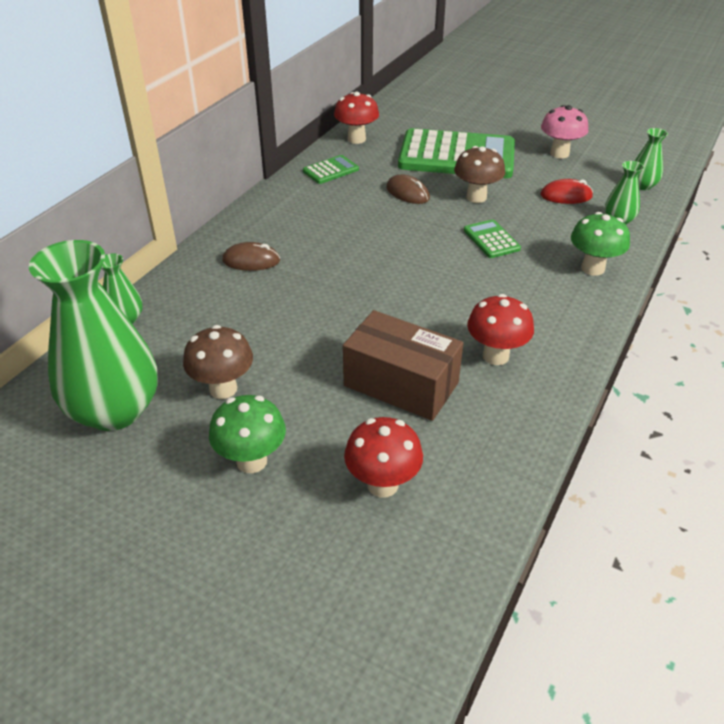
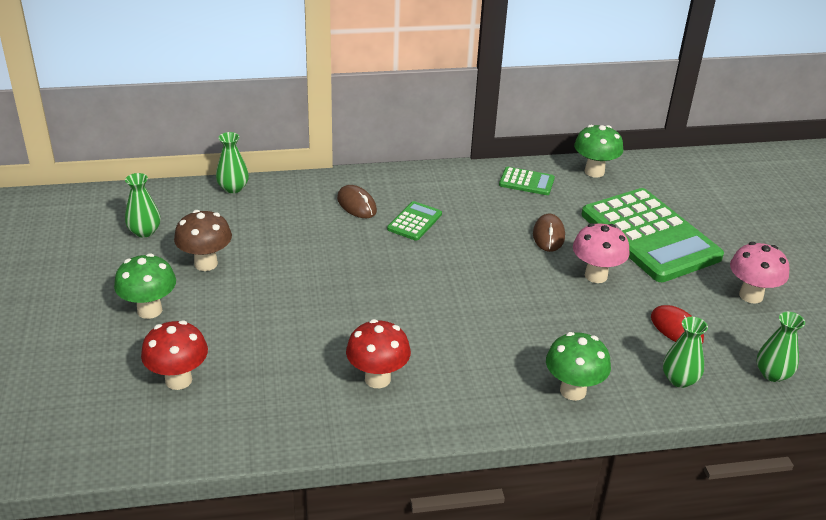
camera: 50 degrees right, 5 degrees down
green vase [29,240,158,431] -> green vase [125,173,160,237], size x0.44
red mushroom [334,92,379,144] -> green mushroom [574,125,623,178]
brown box [343,310,463,421] -> none
brown mushroom [454,146,505,203] -> pink mushroom [573,223,630,283]
green calculator [464,219,521,258] -> green calculator moved to [387,201,442,241]

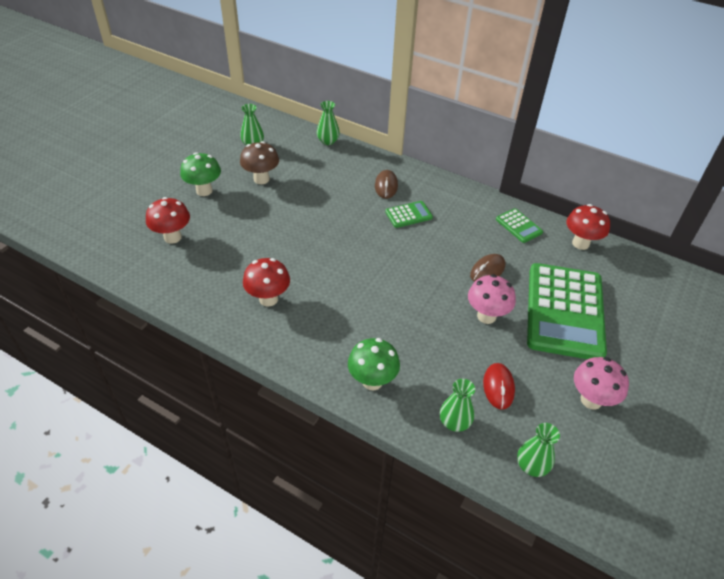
camera: 40 degrees right, 10 degrees up
green mushroom [574,125,623,178] -> red mushroom [566,204,610,250]

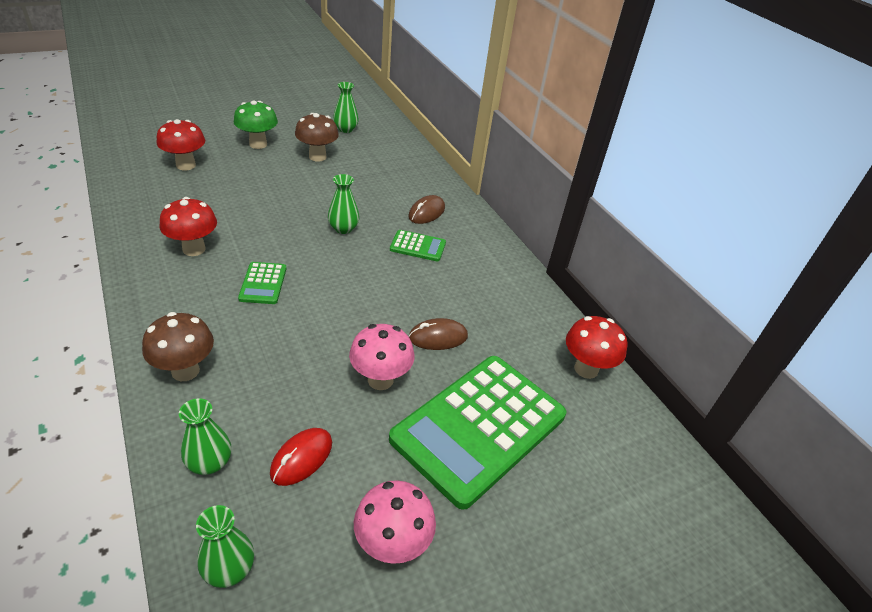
camera: 30 degrees right, 5 degrees down
green vase [317,101,340,145] -> green vase moved to [328,174,359,234]
green mushroom [348,338,400,390] -> brown mushroom [142,312,214,381]
green calculator [496,208,543,243] -> green calculator moved to [238,262,286,304]

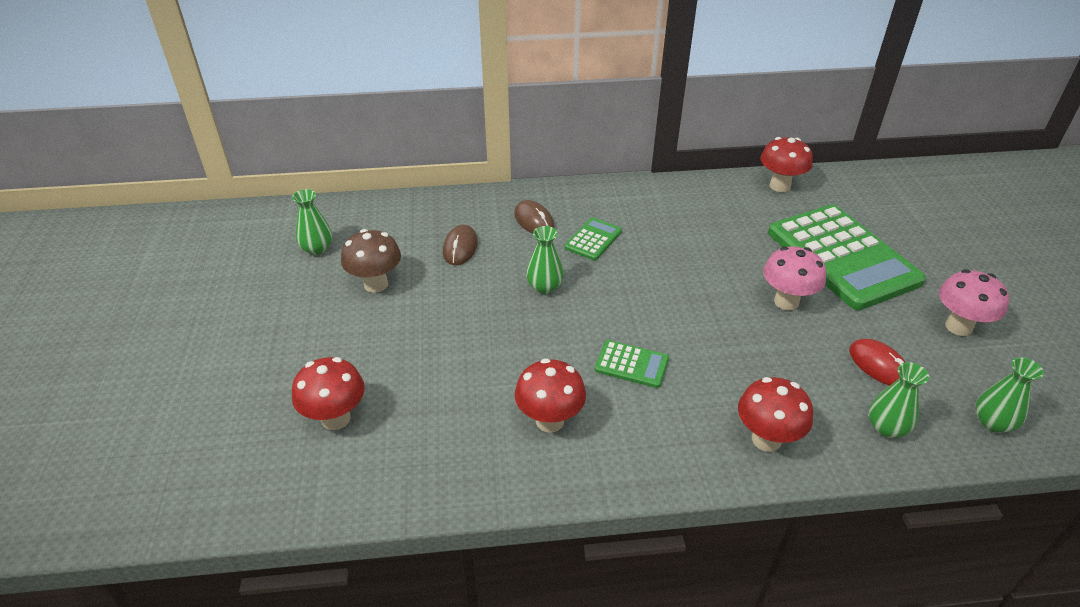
camera: 65 degrees left, 0 degrees up
brown mushroom [142,312,214,381] -> red mushroom [738,377,813,452]
green mushroom [234,100,278,149] -> none
brown mouse [408,318,468,350] -> brown mouse moved to [443,225,478,265]

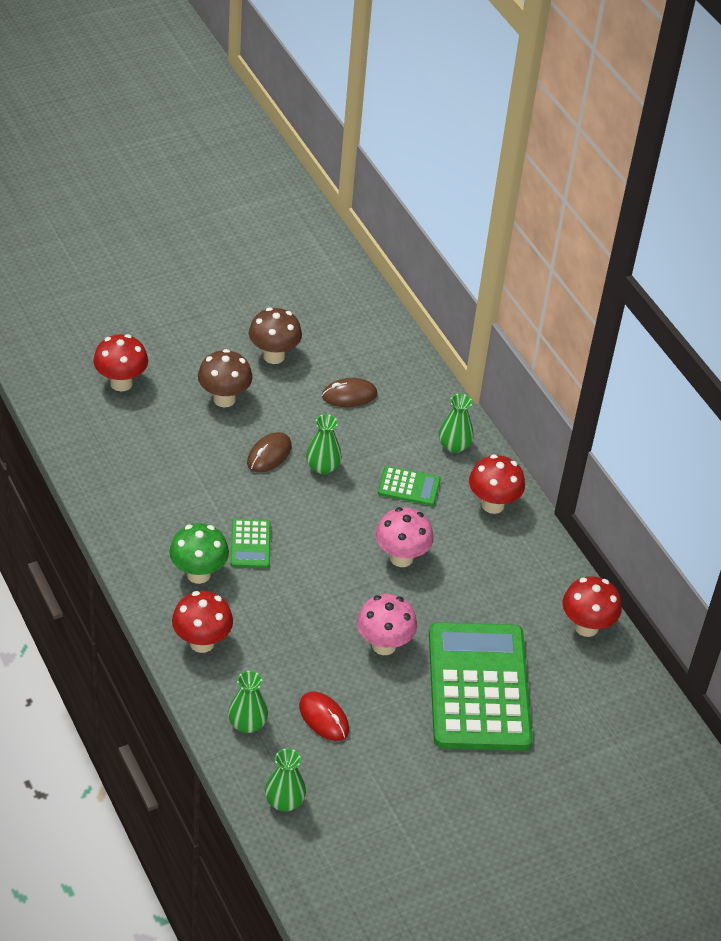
camera: 65 degrees right, 5 degrees up
green vase [292,189,332,255] -> green vase moved to [439,394,474,453]
brown mouse [514,200,554,233] -> brown mouse moved to [247,432,292,473]
red mushroom [515,358,586,433] -> red mushroom moved to [469,455,525,514]
green calculator [768,204,926,310] -> green calculator turned 135 degrees clockwise [429,622,532,751]
red mouse [849,339,906,386] -> red mouse turned 75 degrees counterclockwise [299,692,349,741]
pink mushroom [939,269,1009,336] -> pink mushroom moved to [376,507,434,567]
none -> green mushroom [169,523,229,584]
none -> brown mushroom [198,349,252,407]

